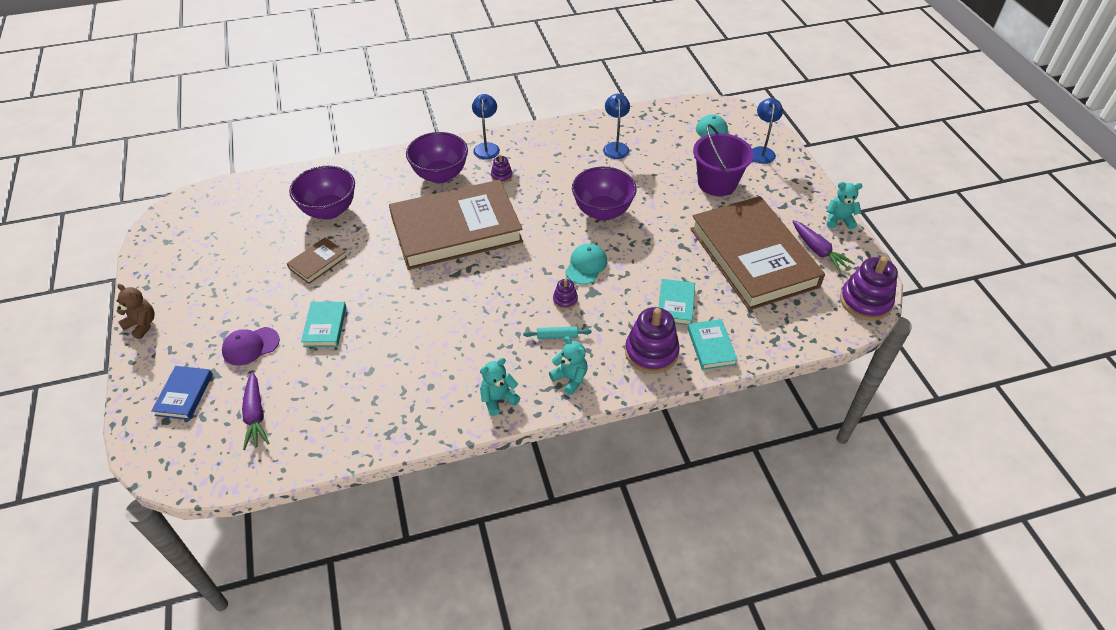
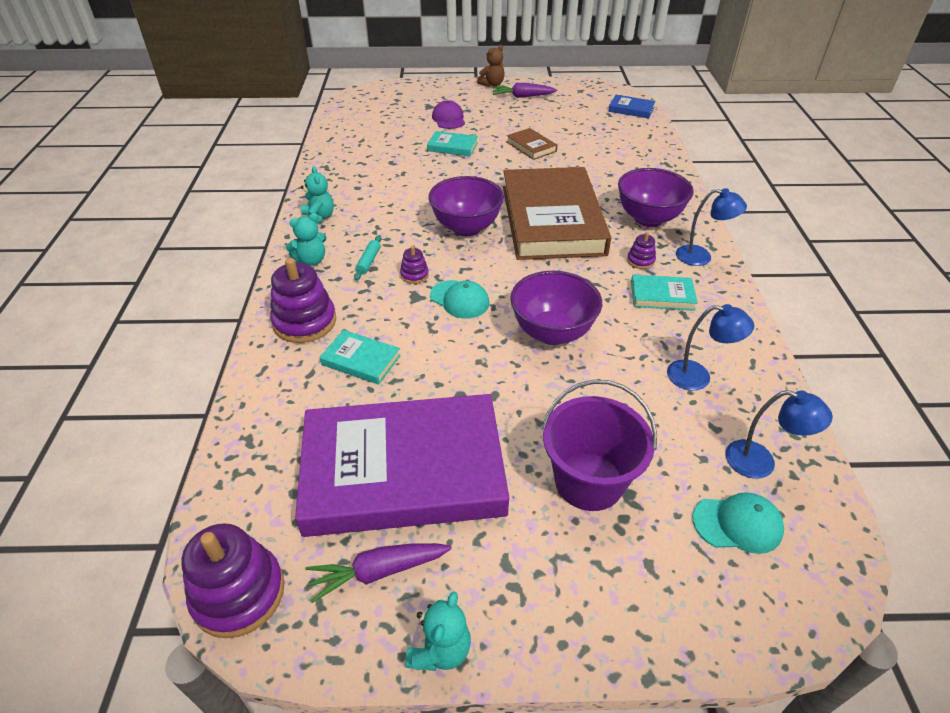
camera: 105 degrees right, 5 degrees down
blue book [151,366,213,420] -> blue book moved to [608,95,656,118]
purple carrot [242,372,270,450] -> purple carrot moved to [492,83,557,98]
purple bowl [289,166,355,220] -> purple bowl moved to [429,176,504,236]
turquoise book [688,319,738,370] -> turquoise book moved to [631,275,698,311]
brown book [690,196,825,310] -> purple book [295,394,509,537]
blue lamp [752,98,783,164] -> blue lamp moved to [725,390,833,479]

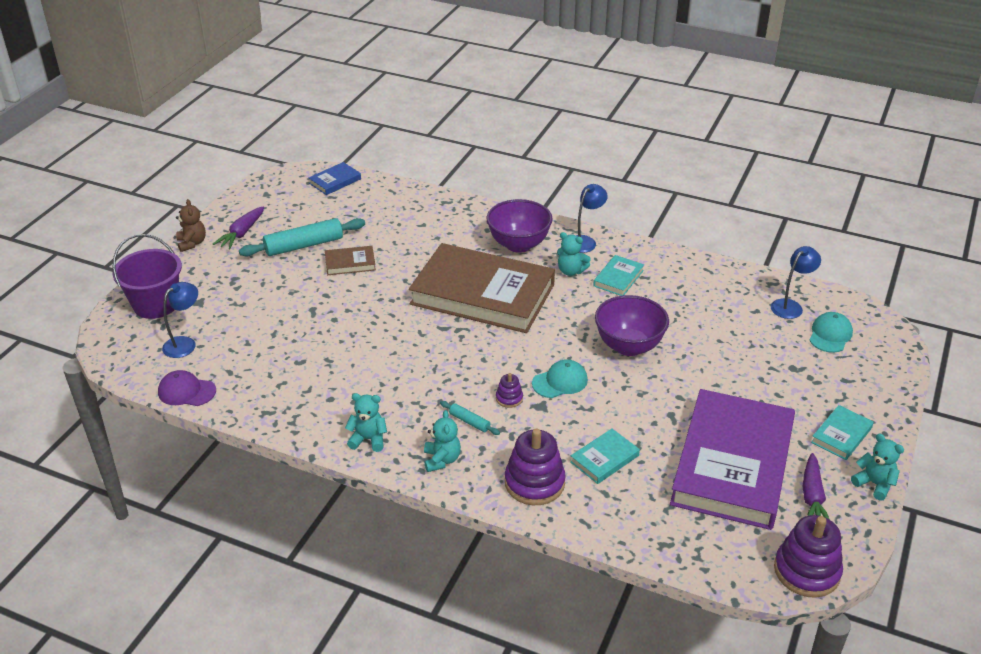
camera: 65 degrees left, 5 degrees down
turquoise book [427,131,478,157] -> turquoise book moved to [811,405,874,460]
purple bowl [429,176,504,236] -> none
purple cap [432,100,465,129] -> purple cap moved to [158,370,216,406]
purple bucket [542,380,657,511] -> purple bucket moved to [113,234,182,319]
purple stacking toy [627,232,656,269] -> turquoise teddy bear [557,232,591,276]
blue lamp [667,304,754,390] -> blue lamp moved to [162,282,198,358]
none -> turquoise rolling pin [239,218,365,257]

